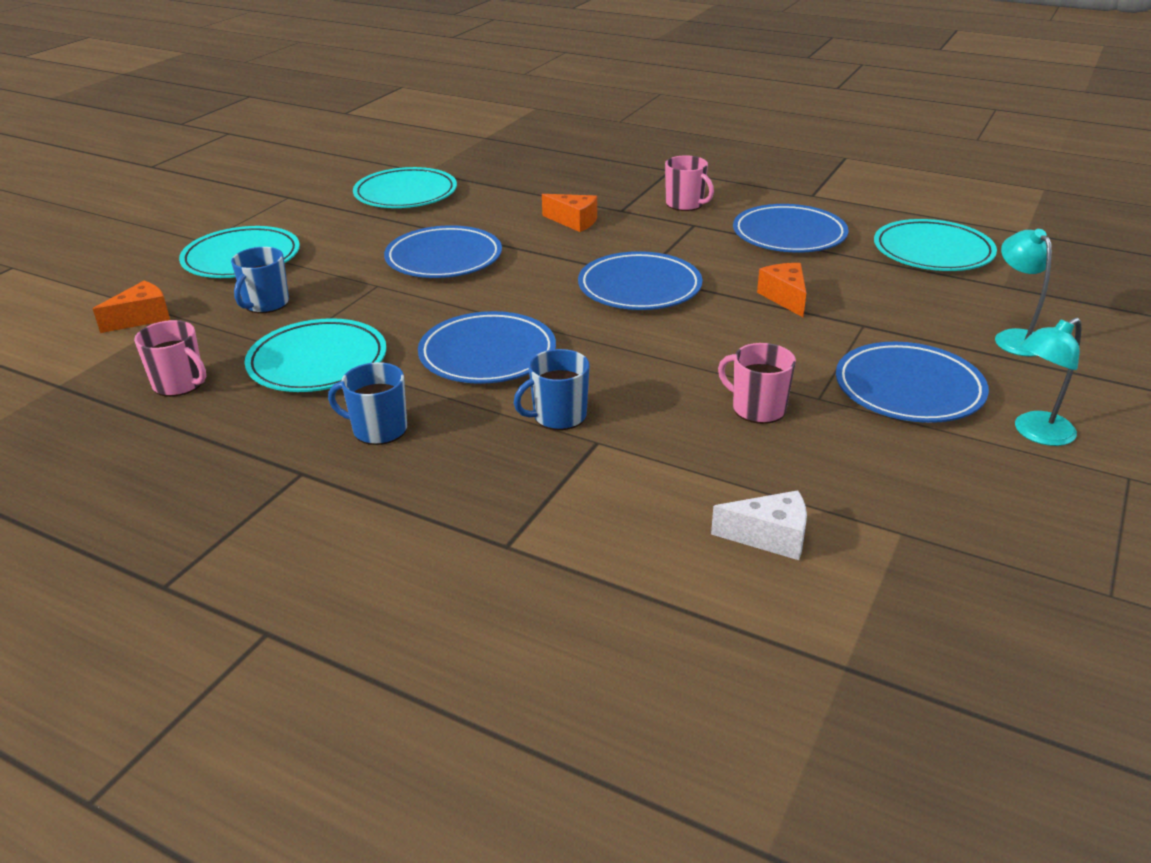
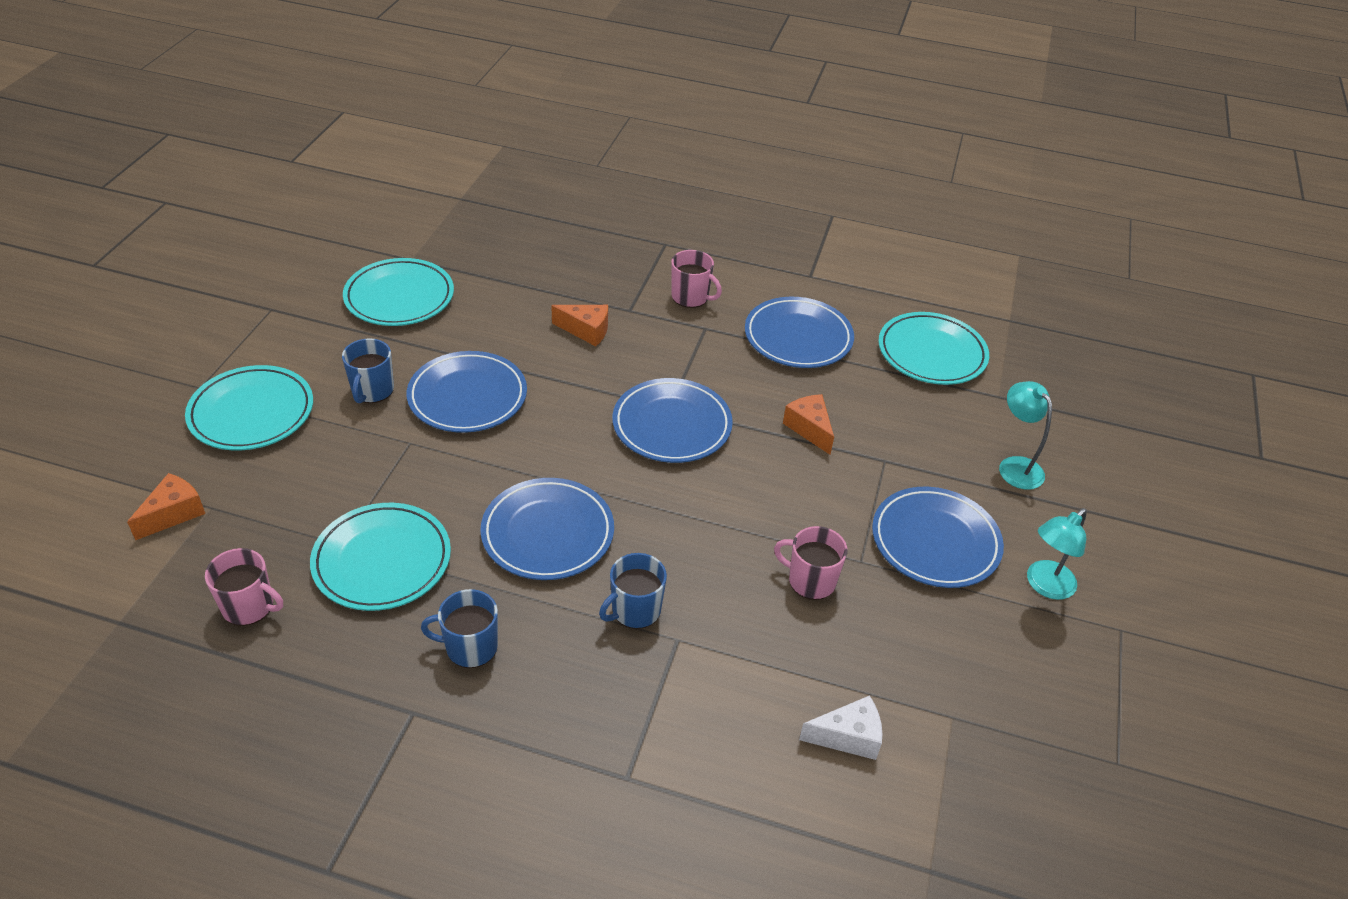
camera: 15 degrees left, 10 degrees up
blue mug [231,247,289,313] -> blue mug moved to [342,338,394,403]

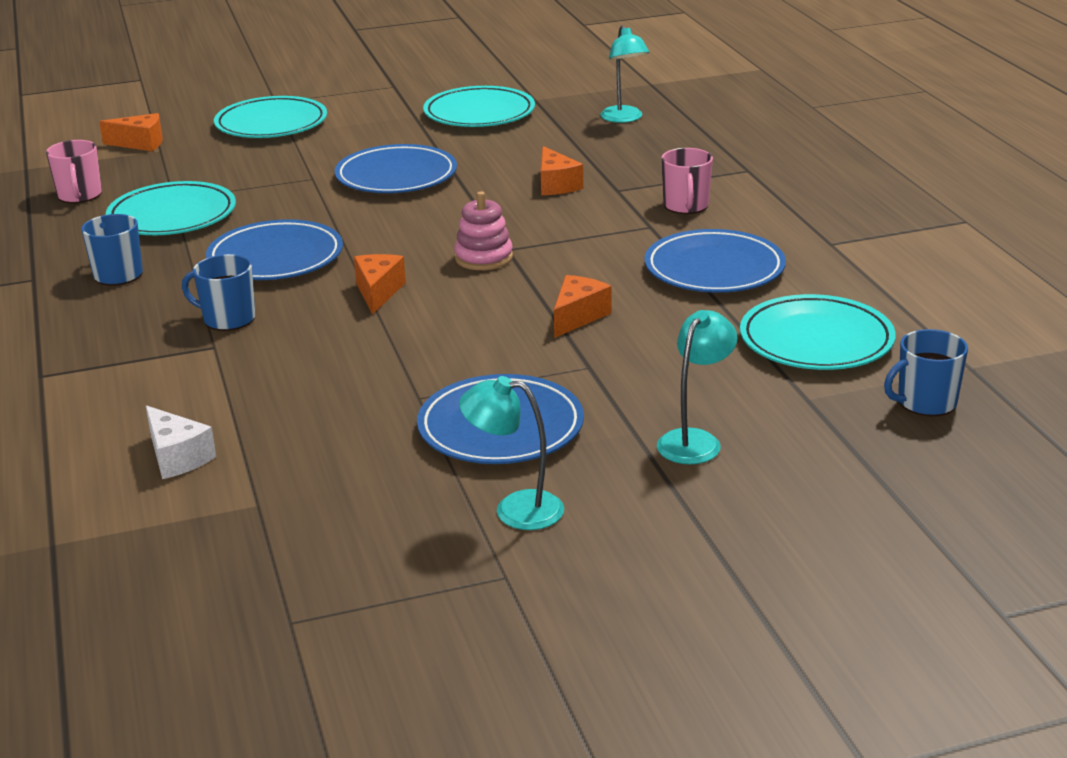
camera: 60 degrees right, 15 degrees down
blue mug [342,338,394,403] -> blue mug moved to [884,329,968,417]
blue plate [612,378,733,463] -> pink stacking toy [454,191,513,270]
pink mug [774,526,847,600] -> none
none -> orange cheese [354,254,406,315]
none -> turquoise lamp [600,25,649,123]

